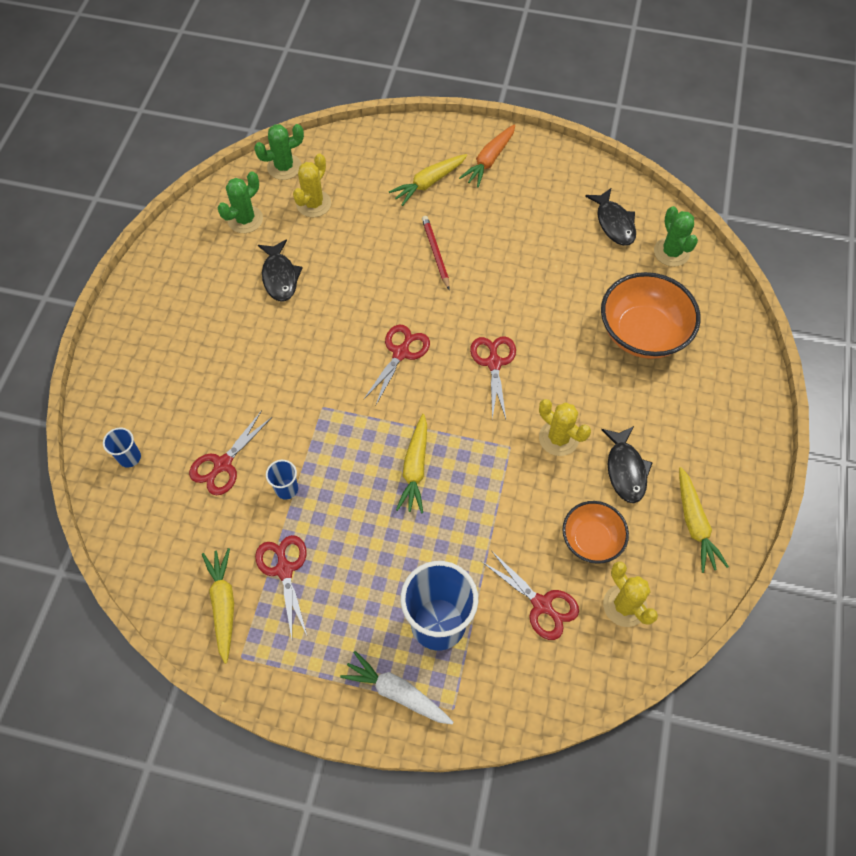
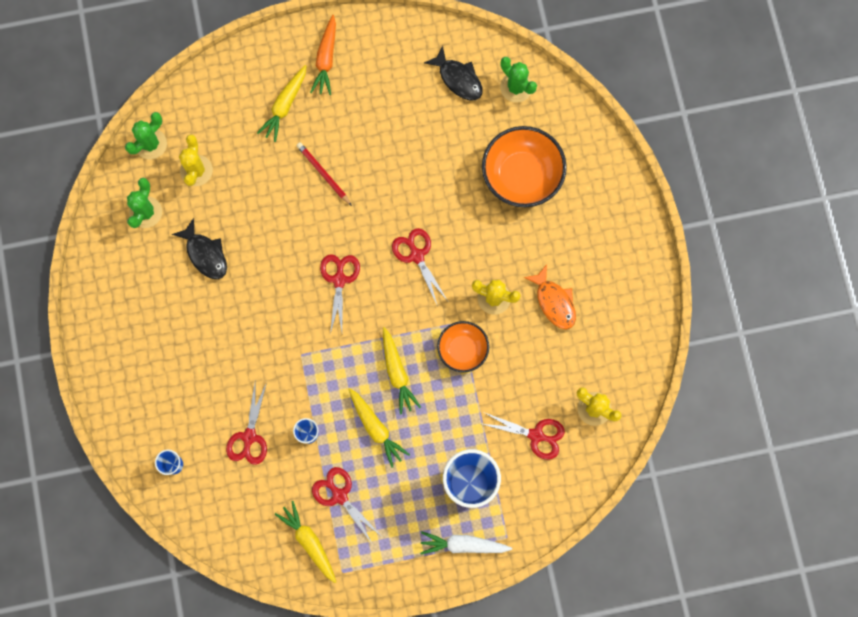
camera: 25 degrees left, 15 degrees up
orange bowl [562,501,629,564] -> orange bowl moved to [437,321,489,373]
black fish [601,426,653,503] -> orange fish [523,264,576,329]
yellow carrot [679,467,729,573] -> yellow carrot moved to [348,388,410,468]

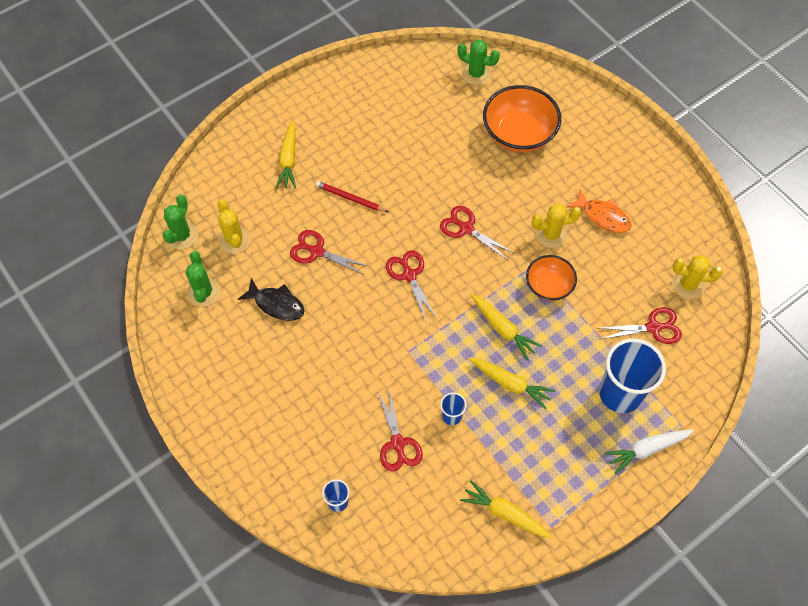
camera: 25 degrees left, 15 degrees down
orange carrot [310,15,336,95] -> none
red scissors [312,467,380,543] -> red scissors moved to [290,230,368,275]
black fish [424,45,483,101] -> none

